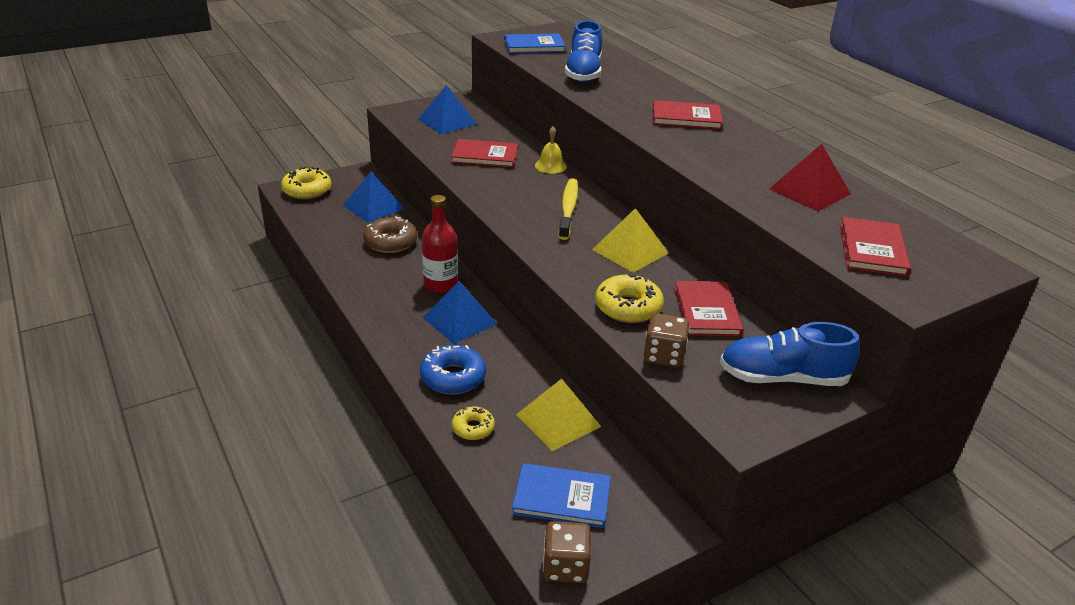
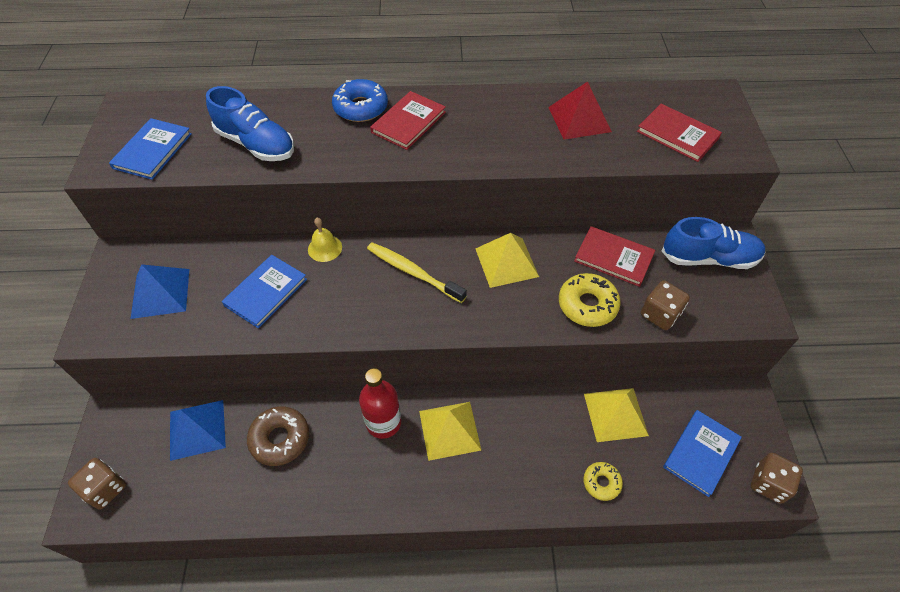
camera: 60 degrees left, 20 degrees up
yellow donut [281,167,331,199] -> brown dice [68,458,126,510]
blue donut [420,345,486,395] -> blue donut moved to [332,79,388,122]
blue pyramid [423,281,497,344] -> yellow pyramid [419,402,482,461]
red book [451,139,518,168] -> blue book [222,255,307,328]
blue shoe [720,322,860,386] -> blue shoe turned 120 degrees counterclockwise [662,217,766,269]

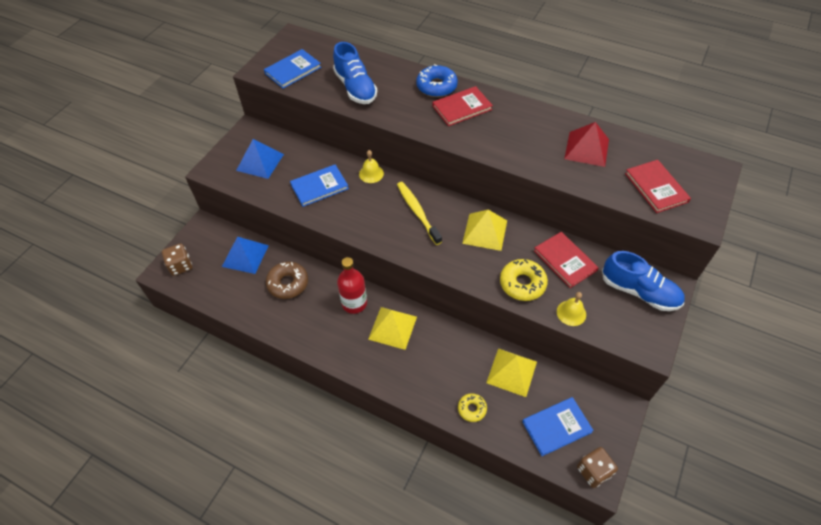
camera: 30 degrees right, 0 degrees up
brown dice [641,280,690,330] -> yellow bell [557,292,586,326]

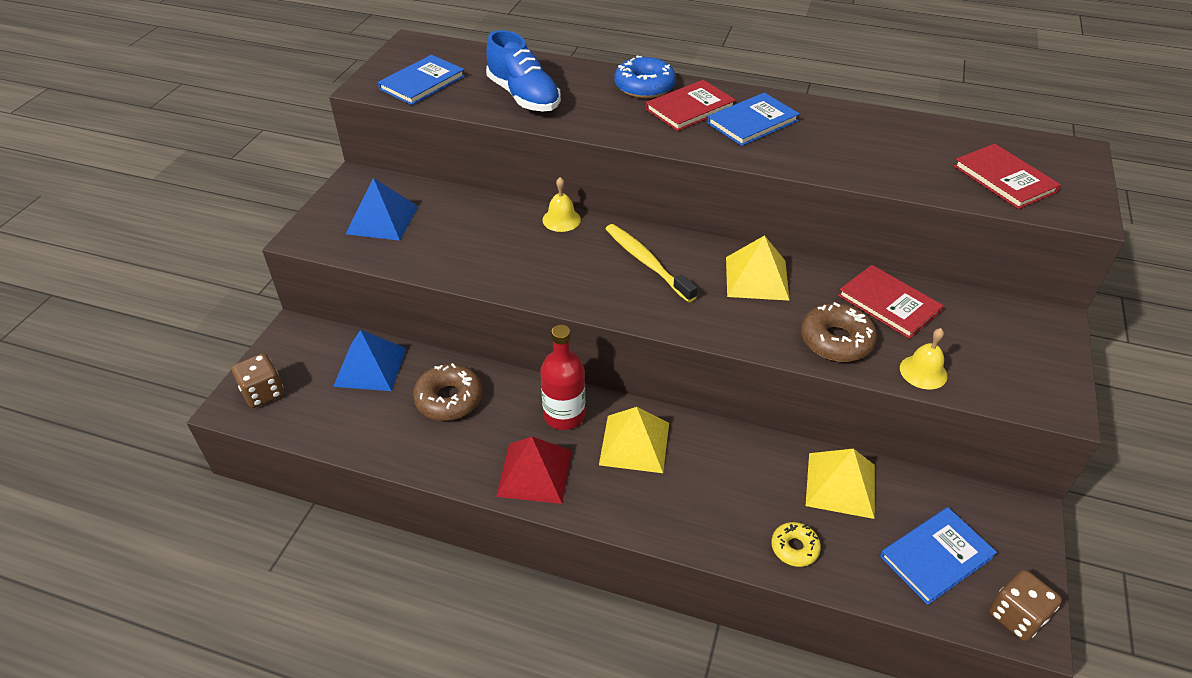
camera: 10 degrees left, 10 degrees down
blue book [290,164,349,207] -> blue book moved to [707,93,800,146]
yellow donut [500,259,548,301] -> brown donut [801,302,877,362]
red pyramid [564,122,609,167] -> red pyramid moved to [496,437,572,504]
blue shoe [602,251,685,311] -> none

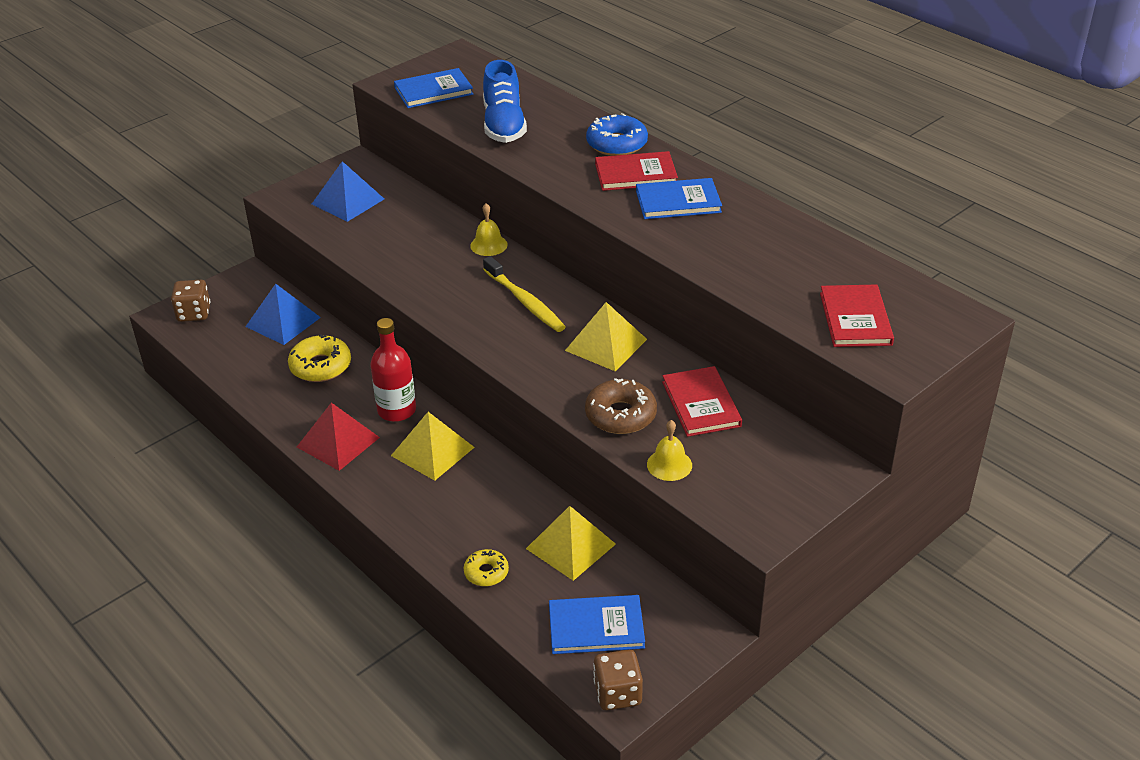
camera: 30 degrees right, 5 degrees down
brown donut [413,363,483,421] -> yellow donut [288,334,351,382]
yellow toothbrush [606,224,697,302] -> yellow toothbrush turned 150 degrees clockwise [483,256,566,332]

